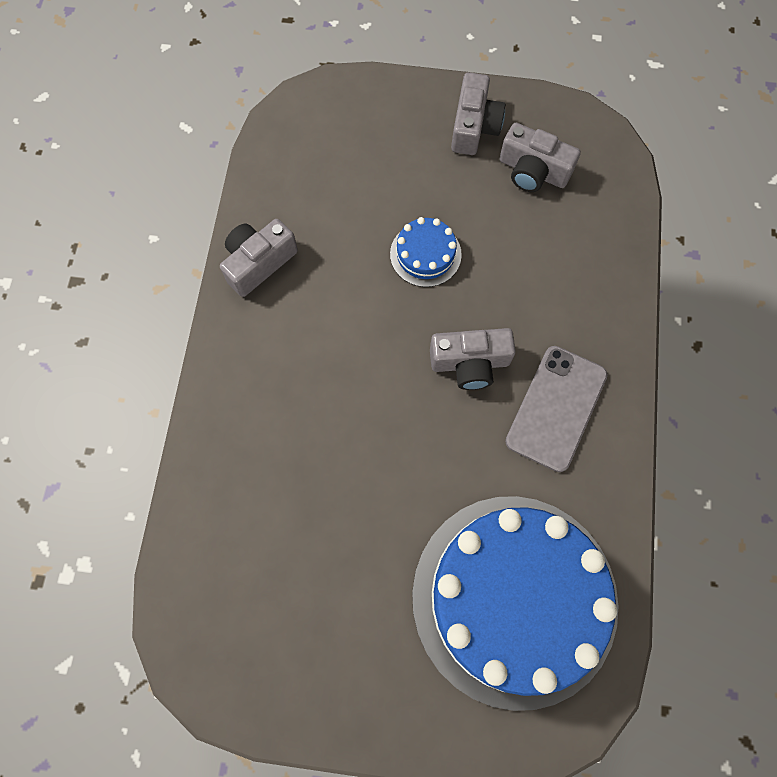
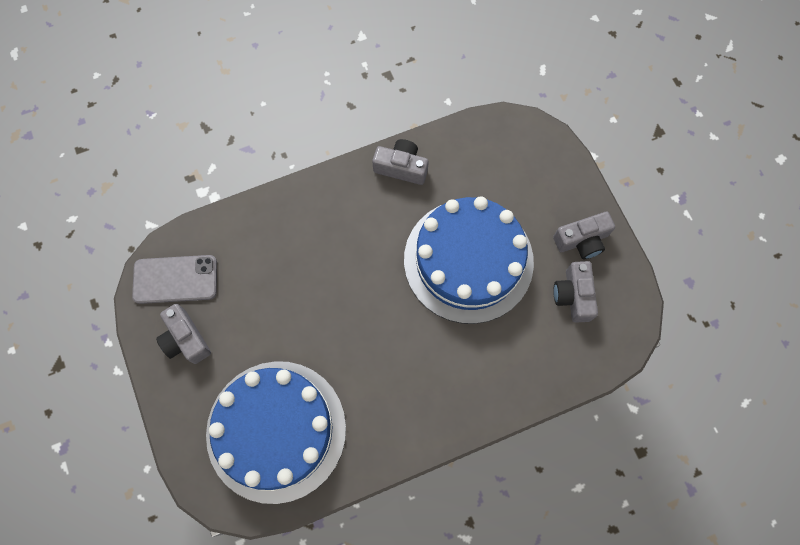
camera: 60 degrees right, 0 degrees up
blue cake [390,217,462,287] -> blue cake [404,196,534,324], size x2.48
grey camera [430,328,516,390] -> grey camera moved to [156,304,211,364]
grey phone [505,346,608,472] -> grey phone moved to [132,255,217,304]

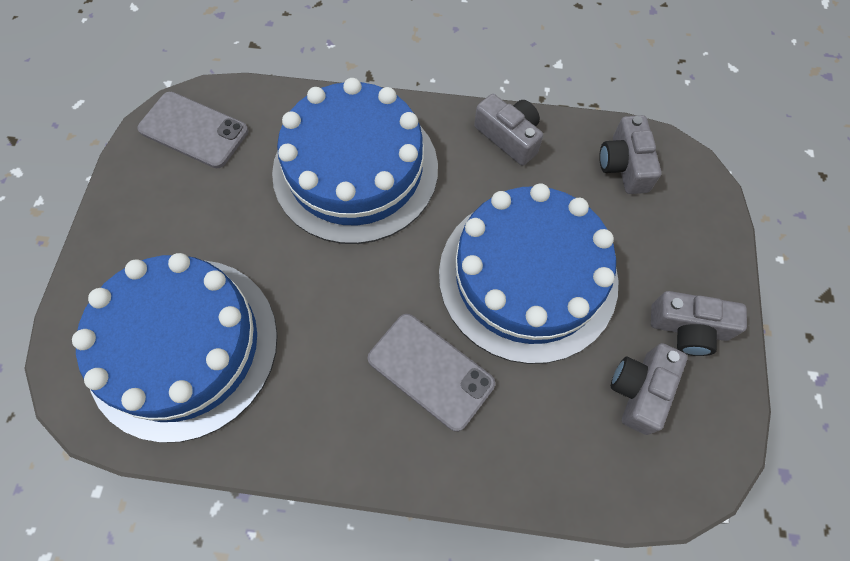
camera: 30 degrees right, 5 degrees down
grey camera [156,304,211,364] -> grey camera moved to [599,115,661,194]
none -> blue cake [272,78,438,244]
none -> grey phone [368,314,495,432]

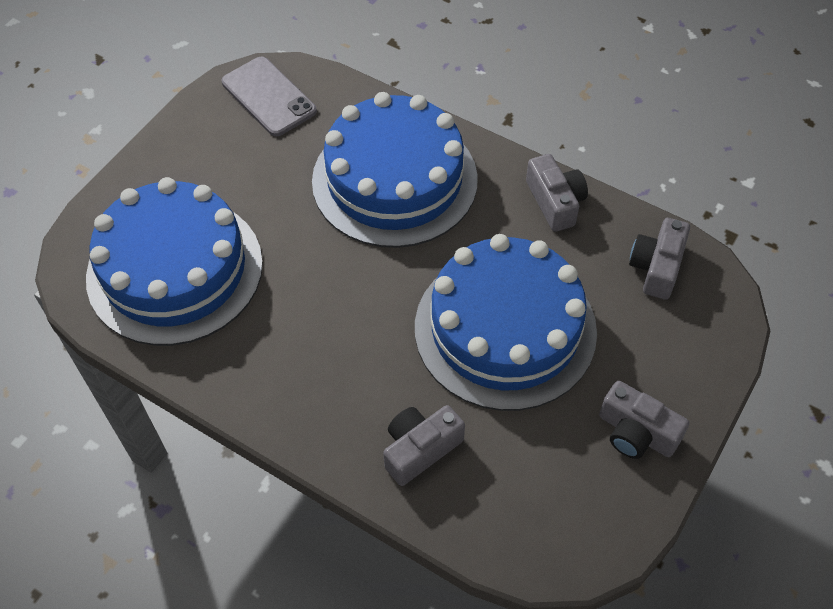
camera: 25 degrees right, 10 degrees down
grey phone [368,314,495,432] -> none
grey camera [611,343,688,435] -> grey camera moved to [383,405,465,486]

